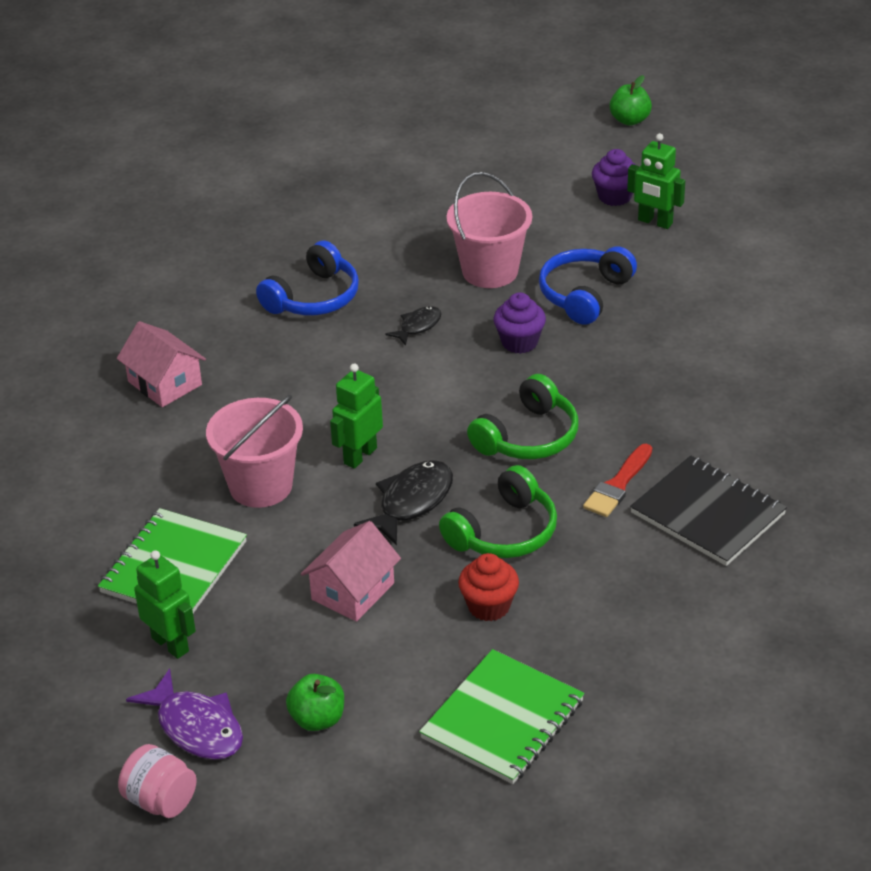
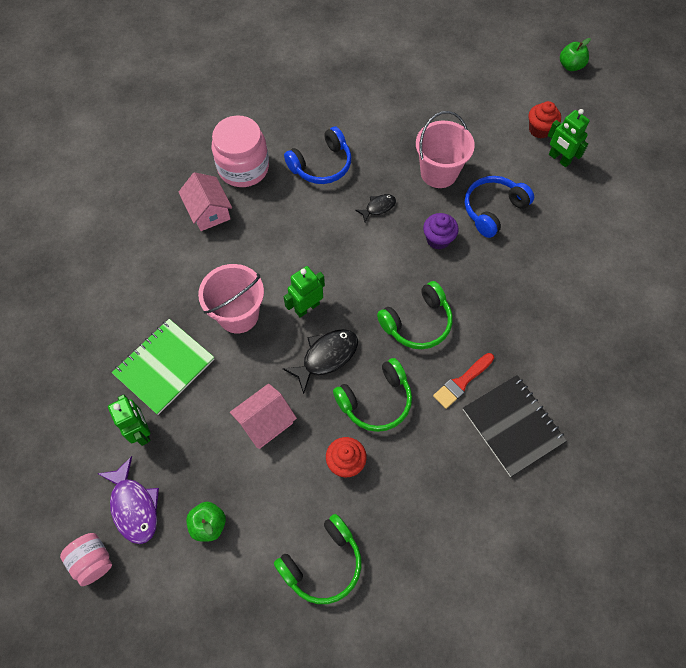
camera: 15 degrees right, 25 degrees up
green notebook [419,649,584,784] -> green headphones [274,514,362,604]
purple cupcake [592,149,635,206] -> red cupcake [529,101,561,139]
none -> pink jar [212,116,269,187]

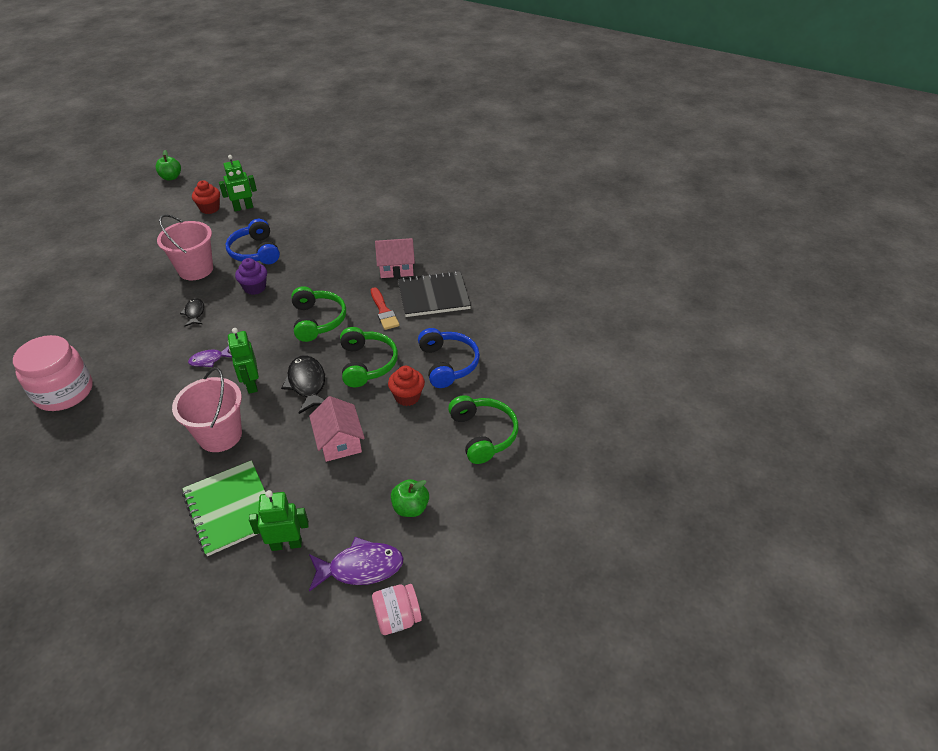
camera: 70 degrees left, 20 degrees down
pink house [179,172,232,231] -> pink house moved to [375,238,415,278]
blue headphones [284,126,351,184] -> blue headphones moved to [418,328,480,388]
none -> purple fish [188,346,232,367]

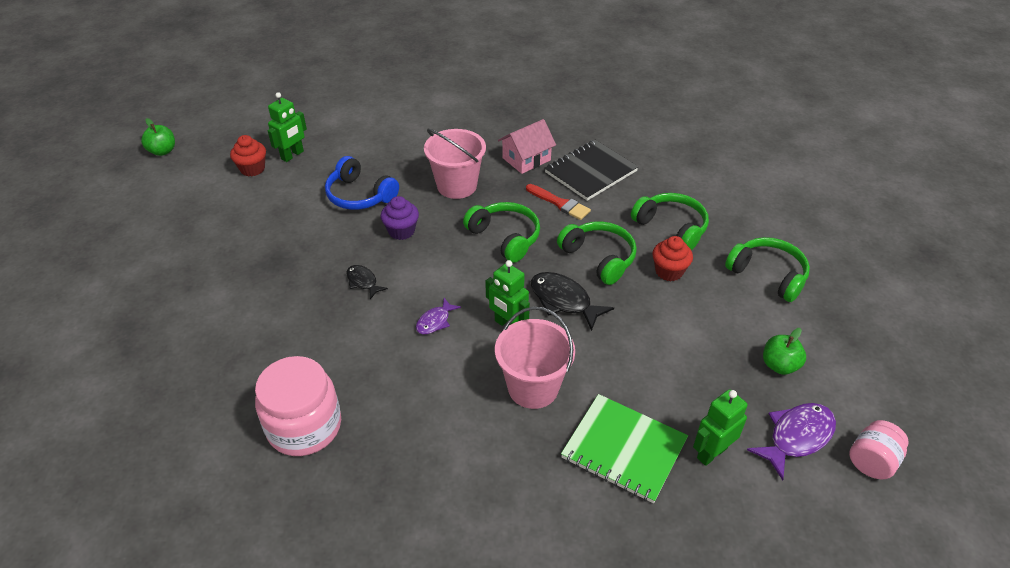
camera: 30 degrees left, 0 degrees up
pink bucket [157,214,213,280] -> pink bucket moved to [424,129,486,199]
pink house [309,396,365,462] -> none
blue headphones [418,328,480,388] -> green headphones [631,193,709,250]

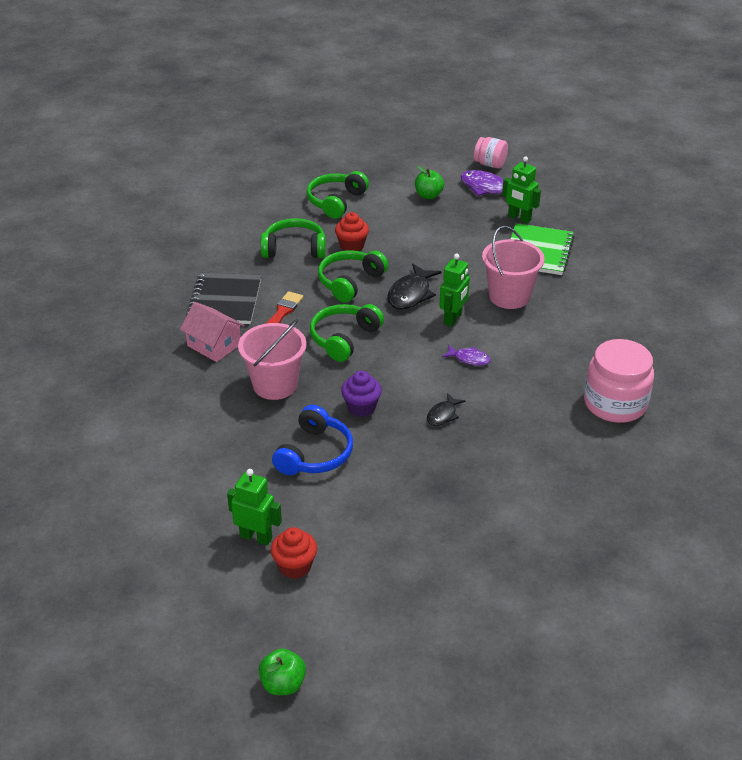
camera: 105 degrees left, 5 degrees down
black notebook [545,140,638,201] -> black notebook turned 60 degrees clockwise [186,273,261,324]
green headphones [631,193,709,250] -> green headphones turned 60 degrees clockwise [260,218,326,258]

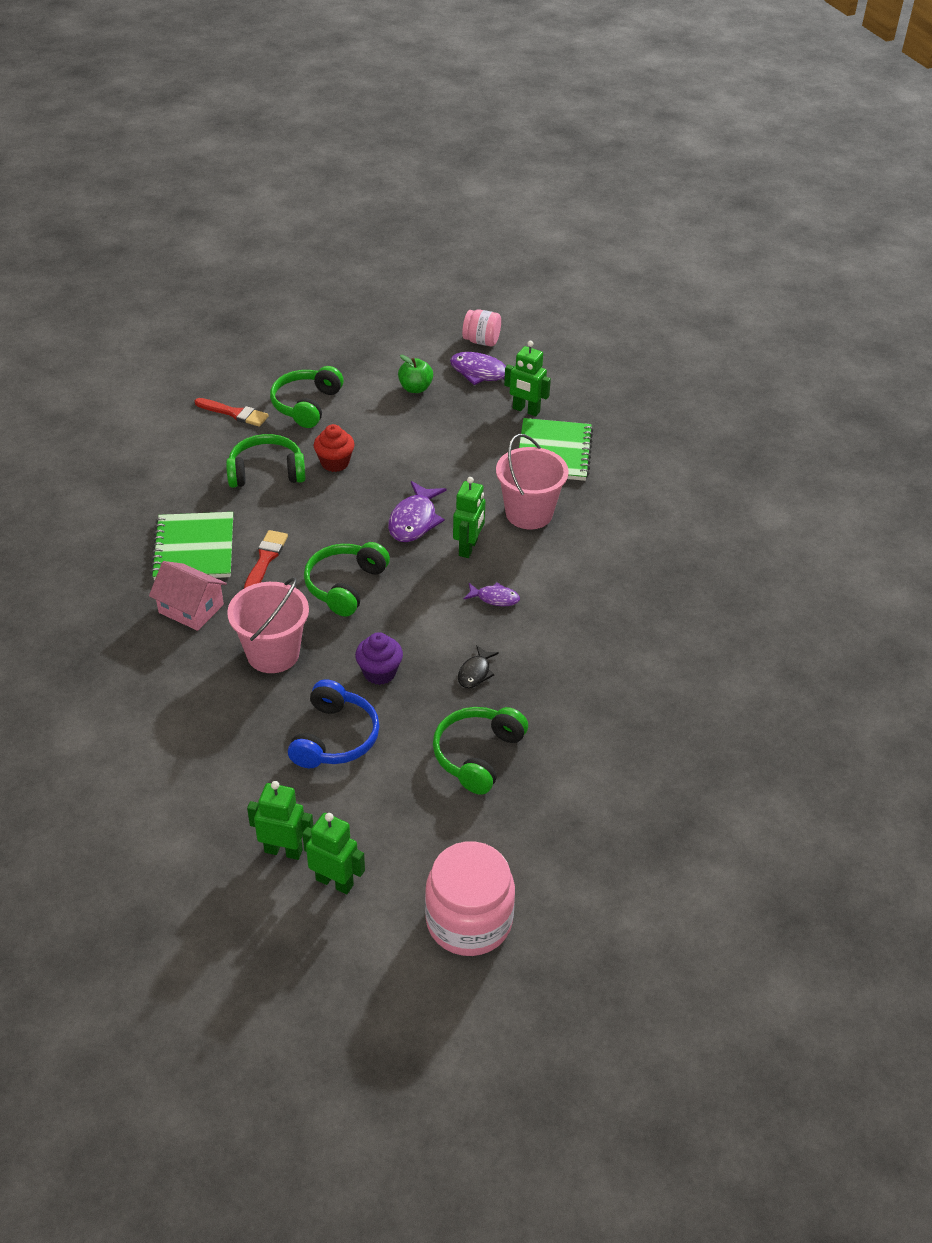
camera: 10 degrees left, 5 degrees up
black notebook [186,273,261,324] -> green notebook [150,512,233,581]
green apple [258,648,306,695] -> none
red cupcake [271,527,317,579] -> green robot [302,813,365,894]
green headphones [318,251,388,303] -> green headphones moved to [433,707,528,795]
black fish [387,263,441,310] -> purple fish [388,481,447,542]
pink jar [584,339,654,423] -> pink jar moved to [425,841,515,956]
none -> red brush [195,398,269,427]

